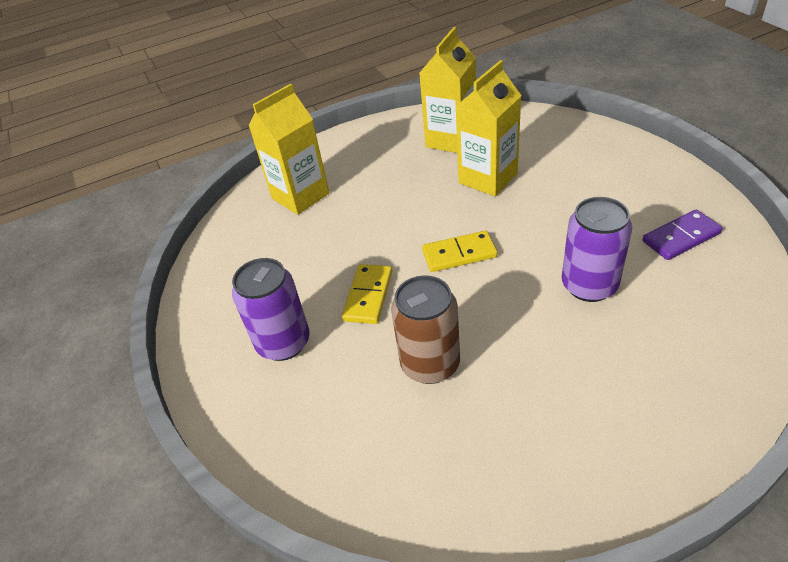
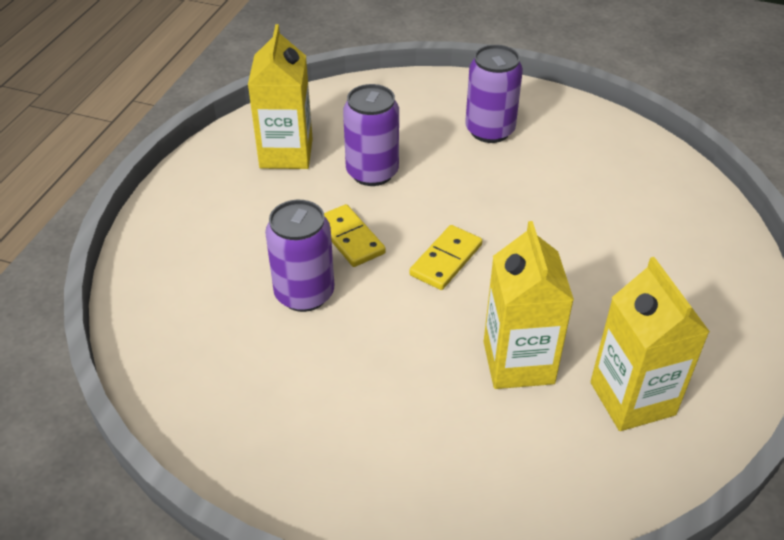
camera: 130 degrees right, 0 degrees up
yellow carton [248,84,329,215] -> yellow carton moved to [248,24,313,169]
yellow domino [342,264,392,324] -> yellow domino moved to [324,204,386,267]
brown can [391,276,460,384] -> purple can [343,84,399,186]
purple domino [642,210,723,260] -> none

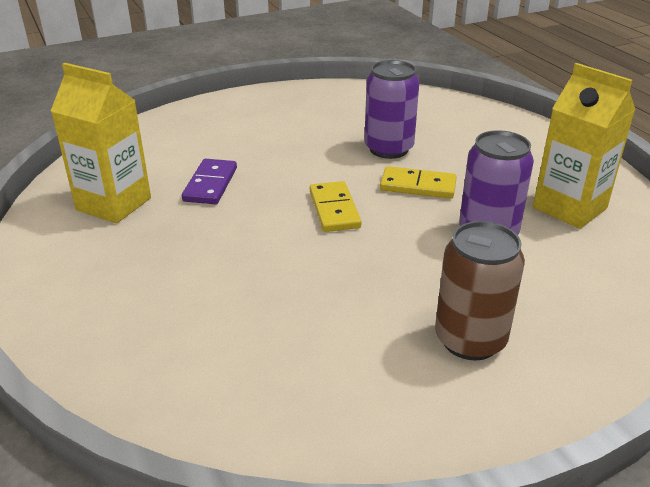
camera: 135 degrees right, 10 degrees down
purple can [465,45,523,143] -> brown can [435,221,525,360]
yellow carton [484,221,574,389] -> purple domino [182,159,237,204]

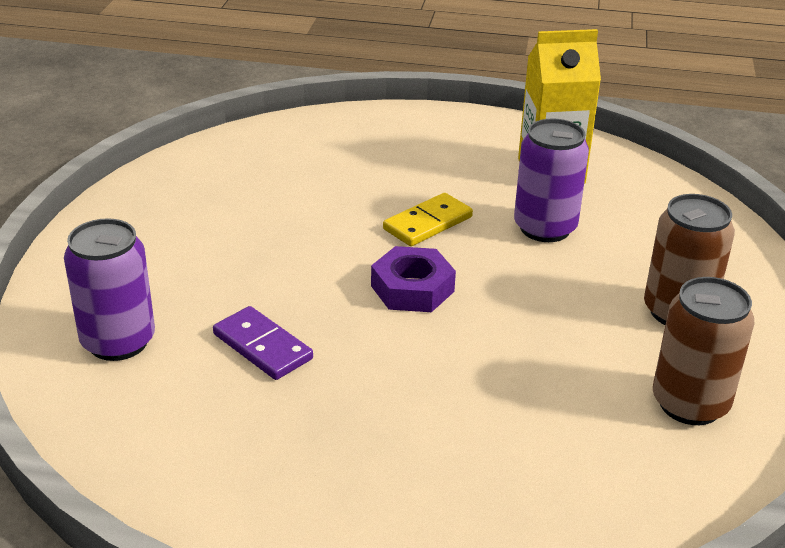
camera: 55 degrees left, 0 degrees up
yellow carton [51,63,151,223] -> none
yellow domino [310,181,361,232] -> purple nut [371,246,456,312]
purple can [364,60,420,159] -> purple can moved to [64,218,155,361]
none -> brown can [653,277,754,425]

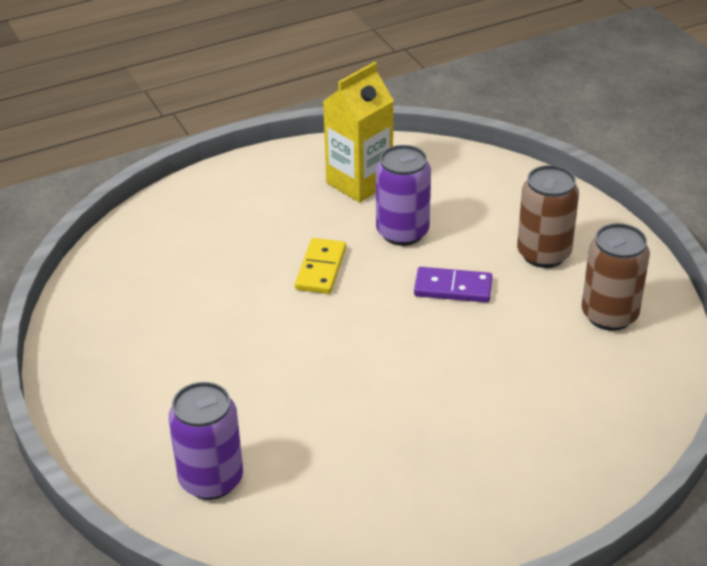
camera: 35 degrees left, 5 degrees up
purple domino [213,306,313,380] -> purple domino moved to [414,267,492,303]
purple nut [371,246,456,312] -> none

